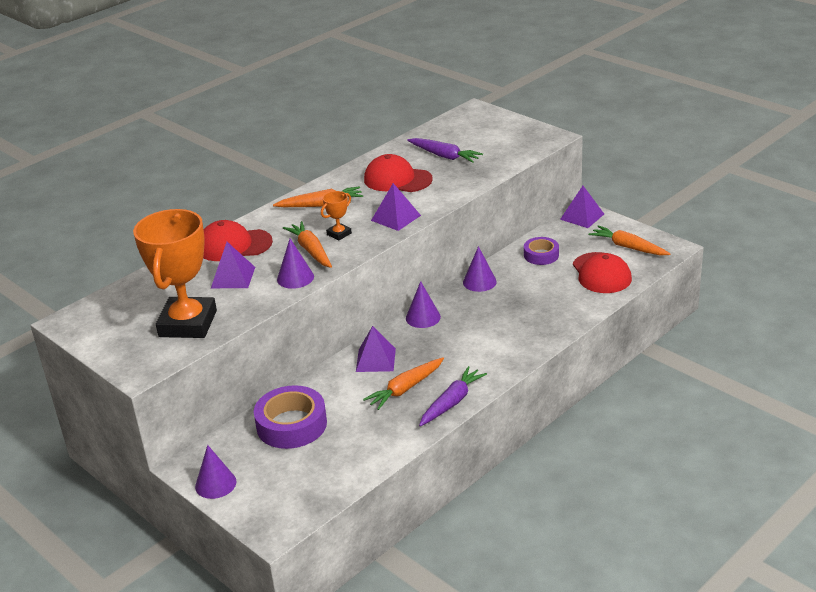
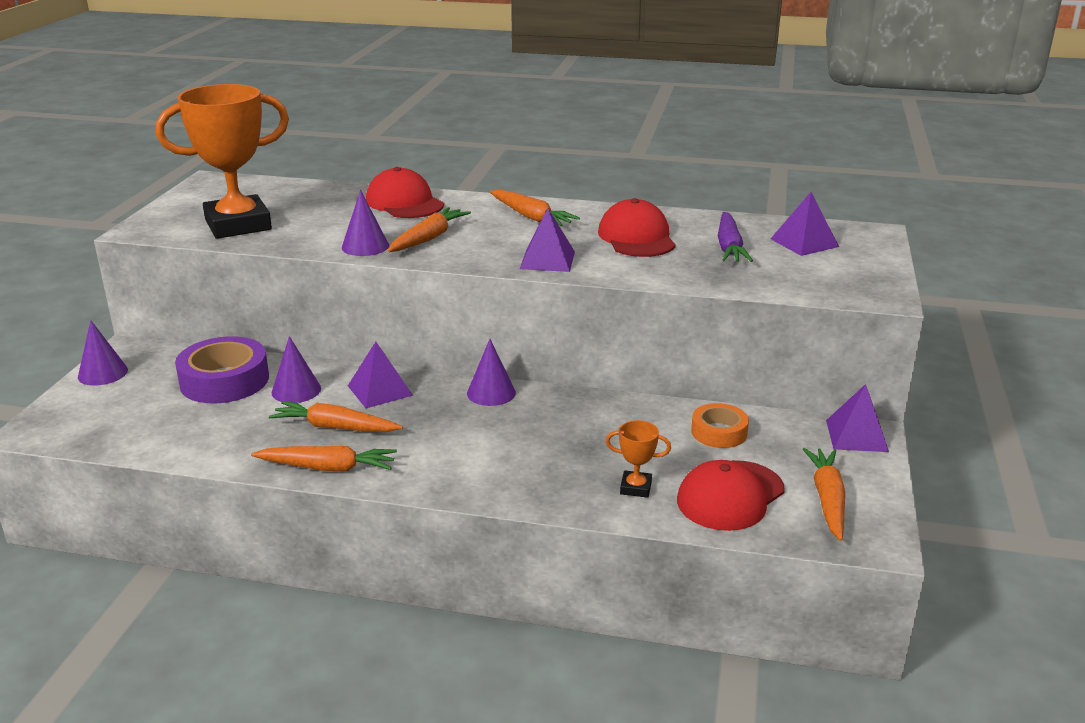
camera: 55 degrees right, 5 degrees down
purple pyramid [211,242,255,288] -> purple pyramid moved to [771,192,839,256]
orange trophy [321,191,352,240] -> orange trophy moved to [605,420,671,498]
purple carrot [419,366,487,426] -> orange carrot [251,446,397,472]
purple cone [463,246,497,292] -> purple cone moved to [272,336,321,403]
purple tape [524,237,559,265] -> orange tape [691,403,749,448]

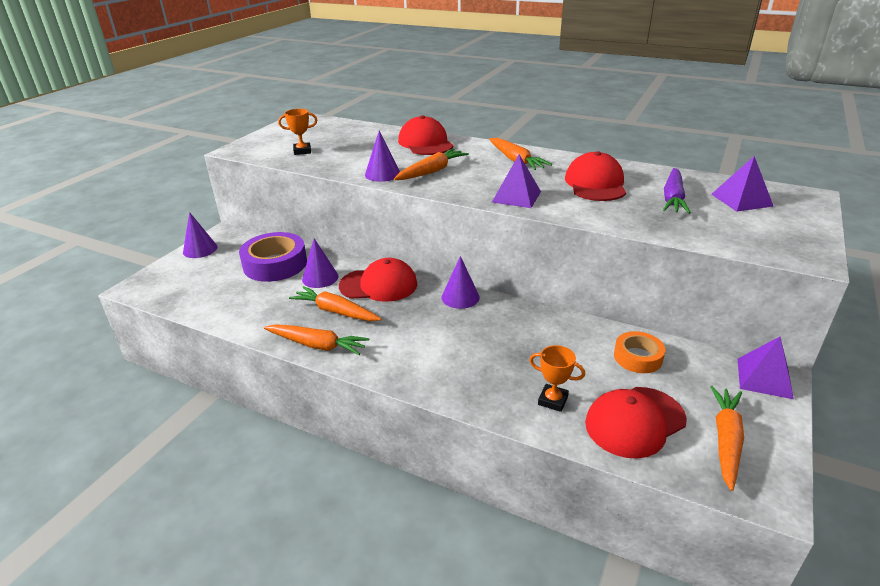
camera: 15 degrees right, 5 degrees up
orange trophy [156,84,289,239] -> orange trophy [278,109,317,155], size x0.41
purple pyramid [348,342,413,408] -> red cap [339,258,417,302]

